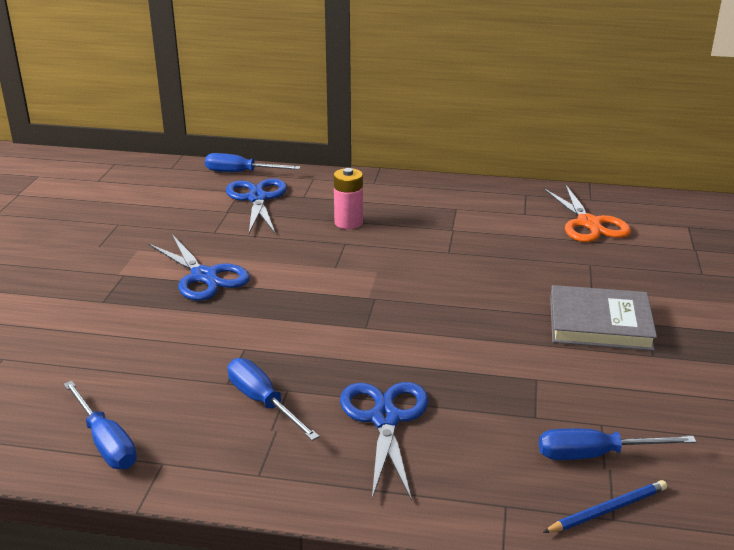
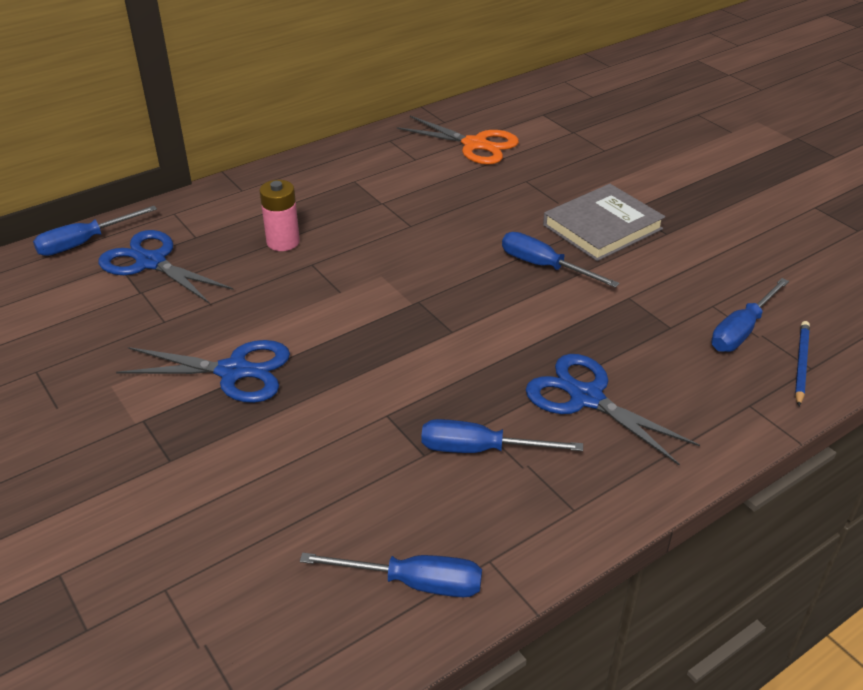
camera: 45 degrees left, 10 degrees up
none -> blue screwdriver [502,232,619,288]

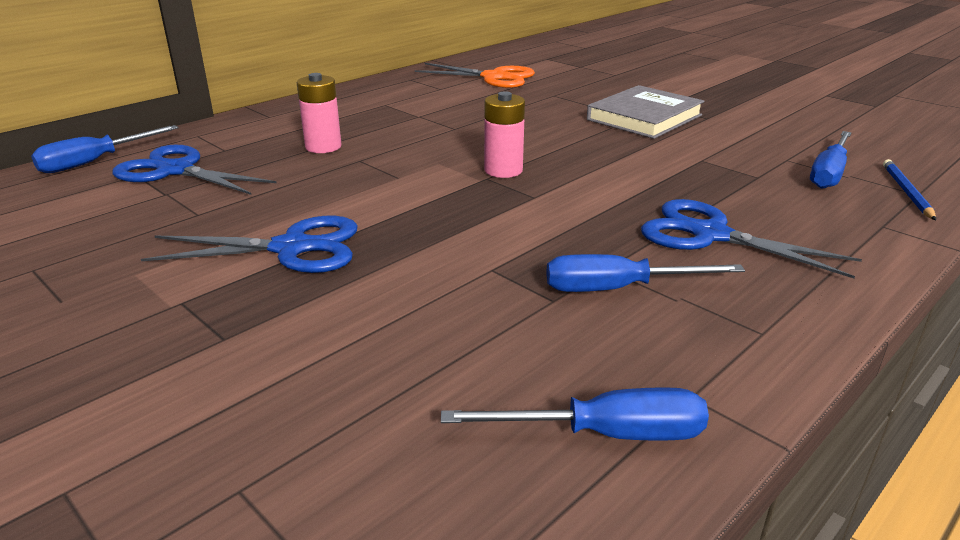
camera: 10 degrees left, 10 degrees down
blue screwdriver [502,232,619,288] -> none
none -> pink battery [484,91,525,178]

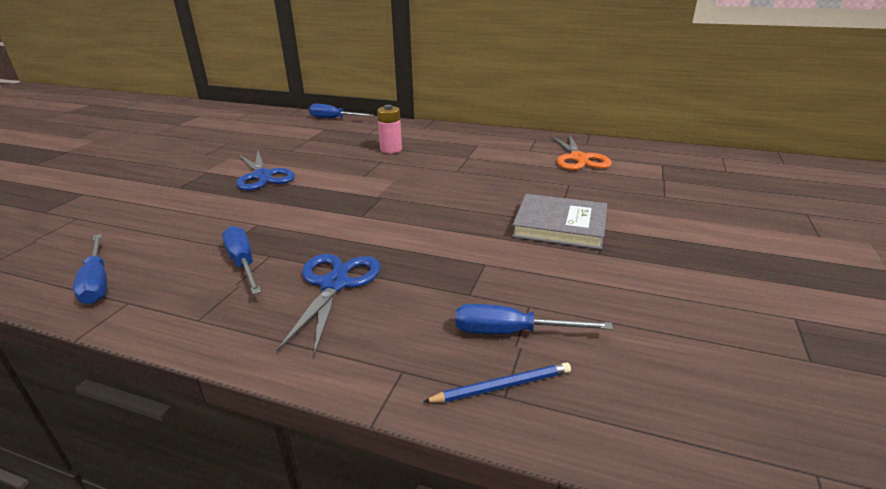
camera: 65 degrees right, 0 degrees up
blue scissors [113,145,277,195] -> none
pink battery [484,91,525,178] -> none

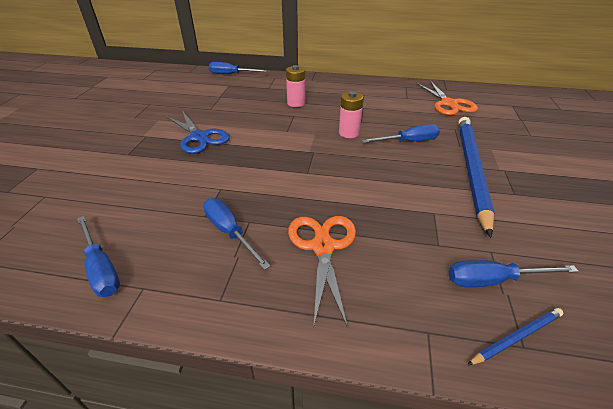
camera: 10 degrees left, 10 degrees up
blue scissors [277,254,381,356] -> orange scissors [288,216,356,328]
grey book [512,194,607,250] -> blue pencil [458,117,495,238]
none -> pink battery [339,91,364,138]
none -> blue screwdriver [361,124,440,143]

